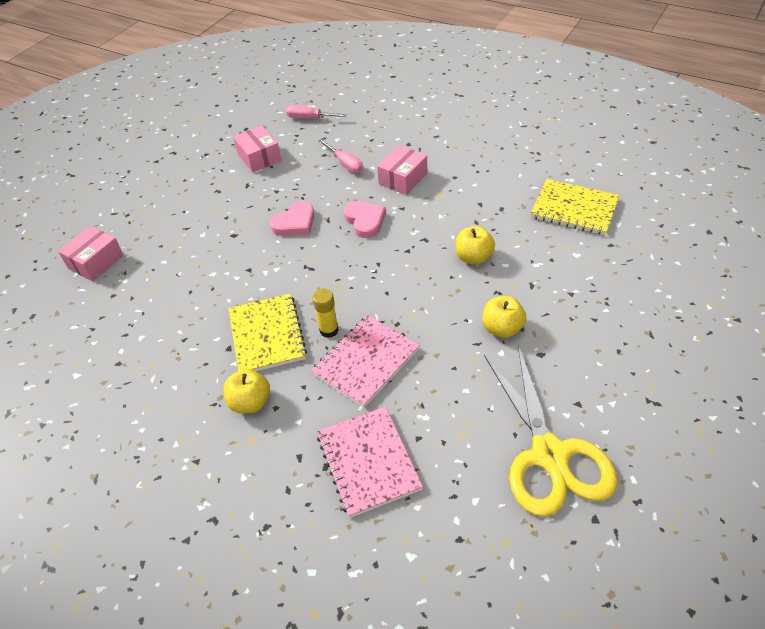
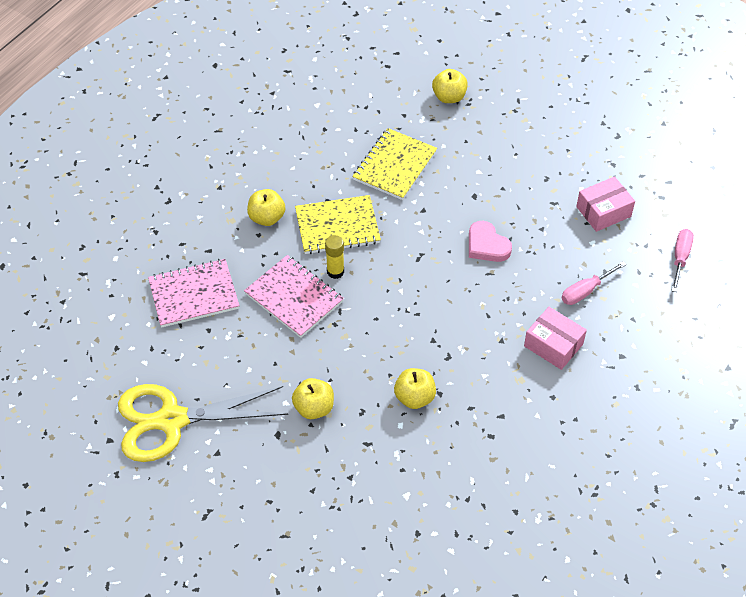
camera: 90 degrees right, 5 degrees up
pink box [58,226,123,281] -> yellow apple [432,69,468,103]
pink heart [344,201,386,238] -> none
yellow notebook [531,179,620,235] -> yellow notebook moved to [352,128,437,200]

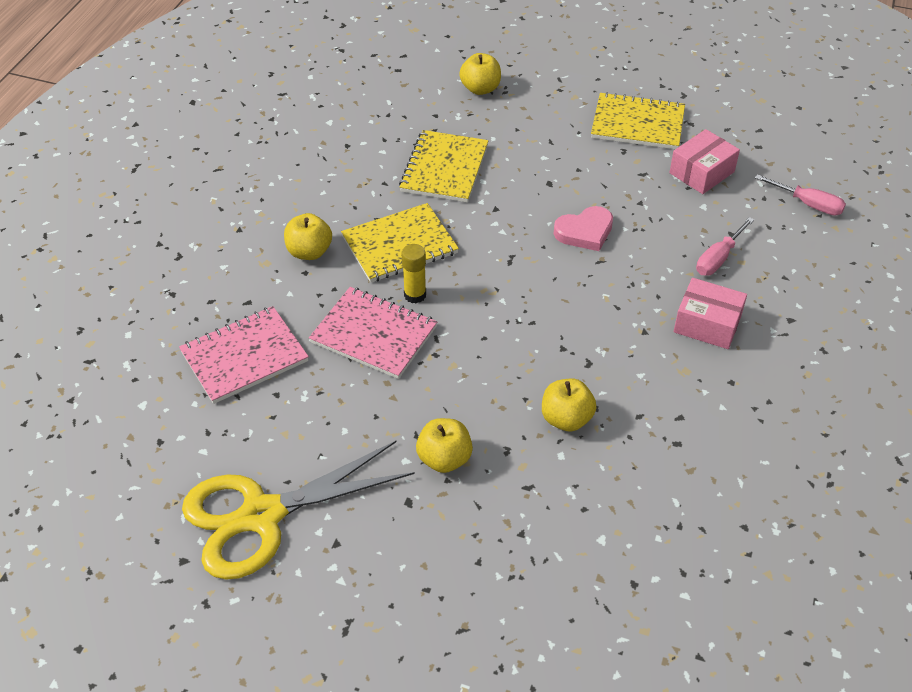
camera: 15 degrees left, 5 degrees down
pink heart [469,221,512,262] -> pink heart turned 60 degrees counterclockwise [554,206,613,251]
pink screwdriver [672,229,694,292] -> pink screwdriver turned 120 degrees clockwise [755,174,846,215]
none -> yellow notebook [591,92,685,149]

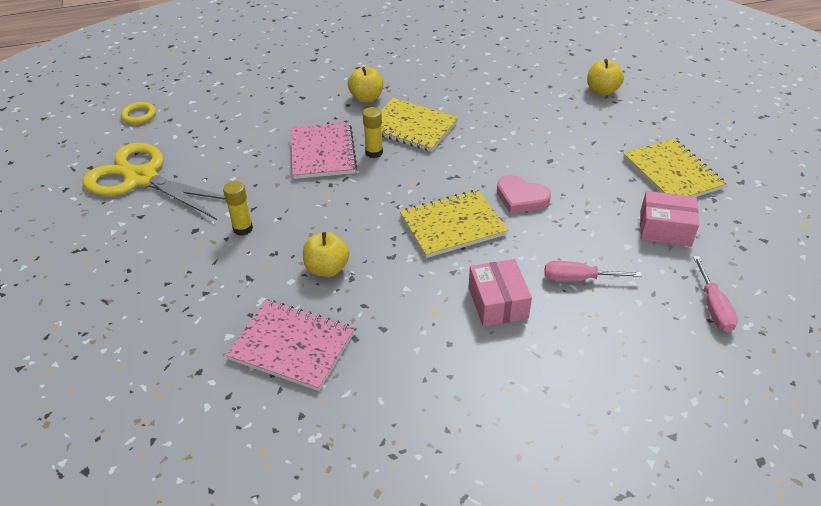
camera: 55 degrees right, 5 degrees down
pink notebook [179,306,309,404] -> pink notebook moved to [226,300,355,391]
yellow notebook [399,130,489,202] -> yellow notebook moved to [400,190,508,258]
yellow apple [416,418,473,473] -> yellow glue stick [223,181,253,236]
none -> yellow ring [121,102,156,124]

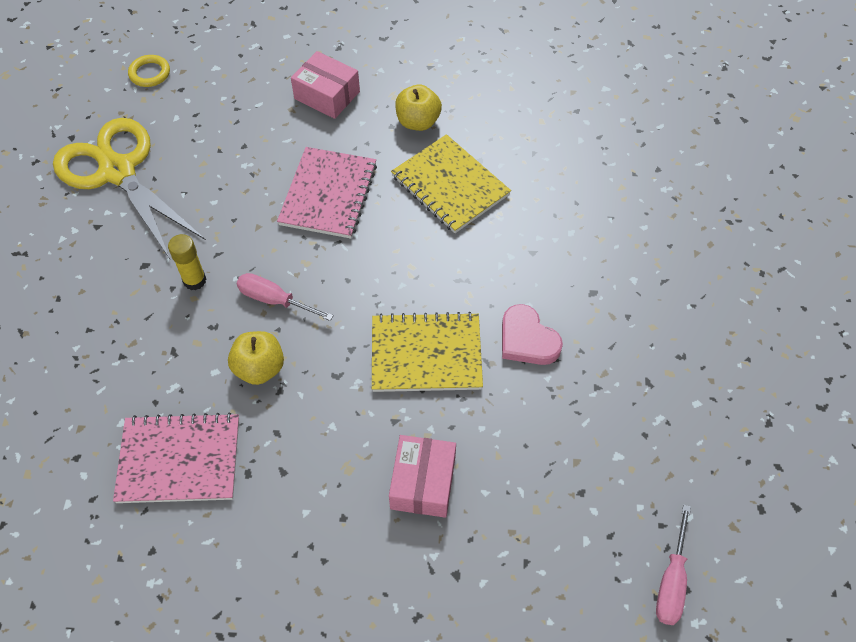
camera: 20 degrees right, 15 degrees up
pink notebook [226,300,355,391] -> pink notebook turned 45 degrees counterclockwise [113,412,239,503]
yellow glue stick [363,107,383,158] -> none
pink screwdriver [545,261,642,282] -> pink screwdriver moved to [236,273,334,321]
yellow apple [587,59,624,95] -> none
yellow notebook [623,138,727,197] -> none
pink box [640,191,699,246] -> pink box moved to [291,51,360,119]

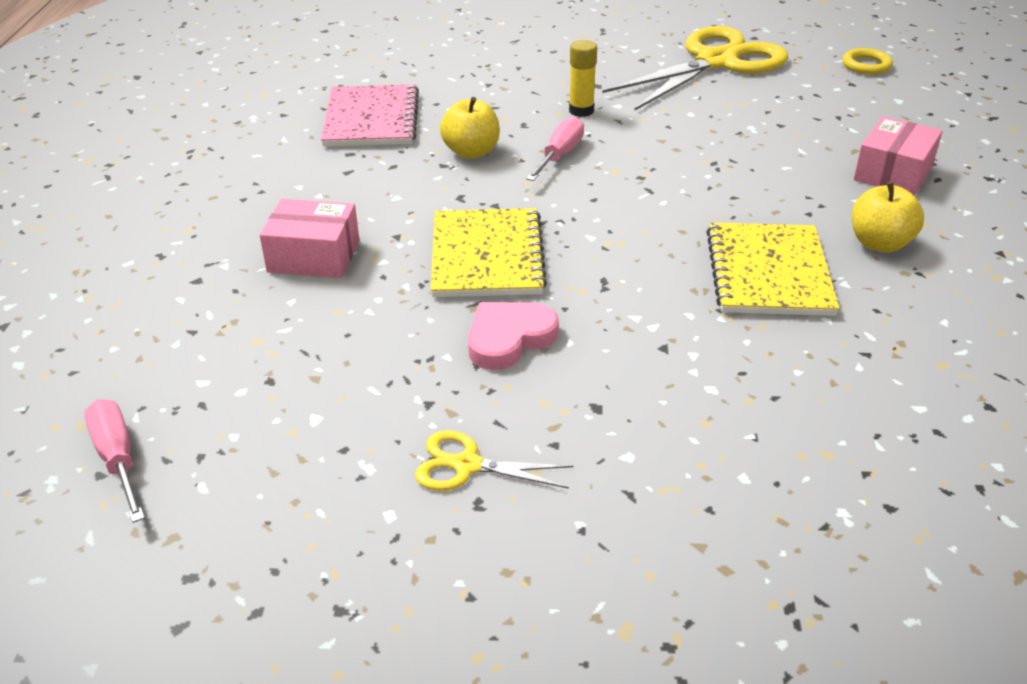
camera: 90 degrees right, 20 degrees down
pink notebook [277,147,377,239] -> none
yellow notebook [391,134,511,233] -> yellow notebook turned 45 degrees counterclockwise [706,223,839,316]
pink screwdriver [656,504,691,625] -> pink screwdriver turned 45 degrees clockwise [84,399,145,523]
none -> yellow scissors [415,430,574,491]

